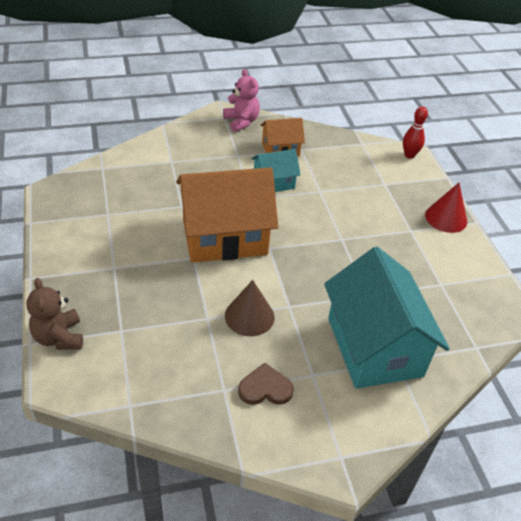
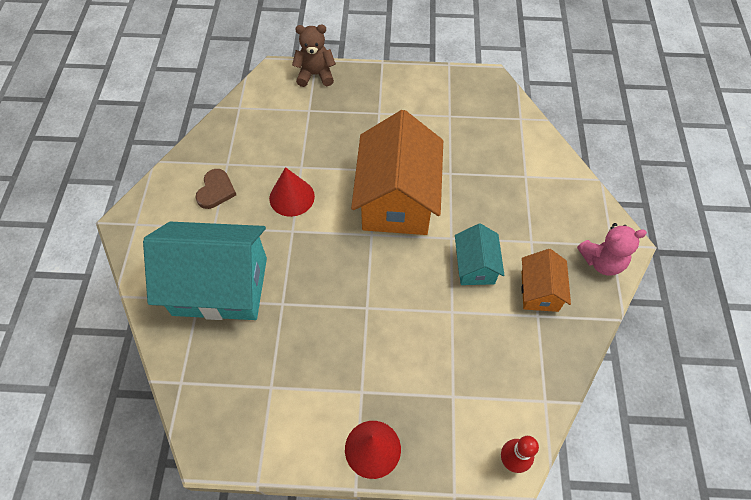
camera: 110 degrees right, 15 degrees up
brown cone [225,280,274,336] -> red cone [269,167,315,217]

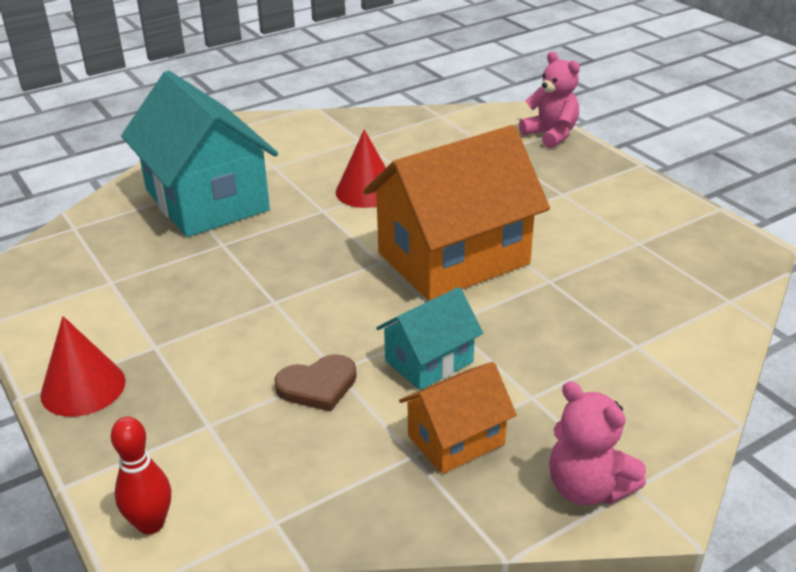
camera: 55 degrees right, 25 degrees down
brown heart [195,169,236,209] -> brown heart moved to [274,354,357,412]
brown teddy bear [292,25,336,87] -> pink teddy bear [519,52,580,148]

